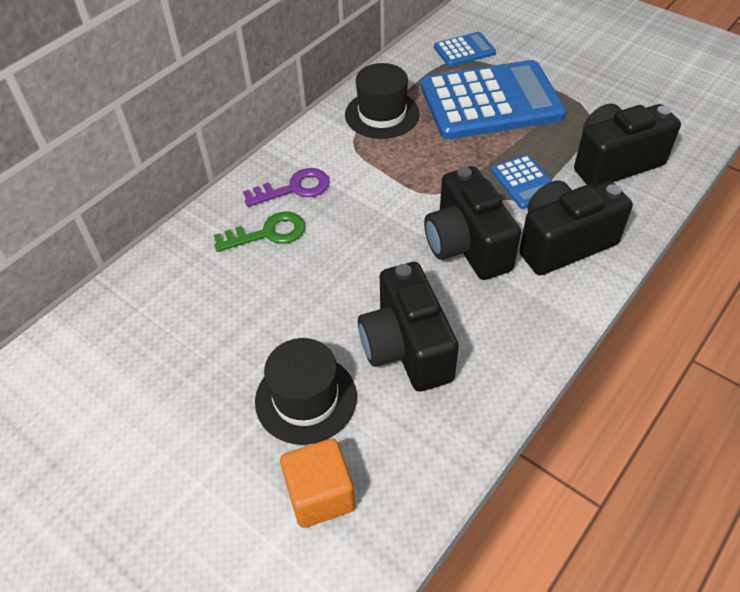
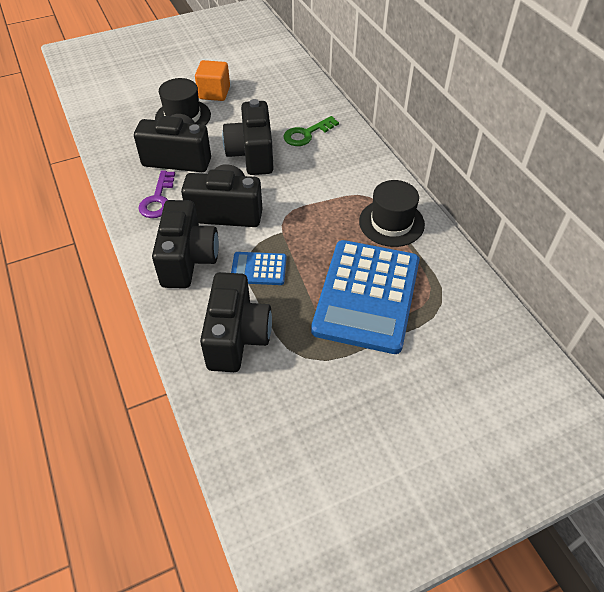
camera: 115 degrees right, 0 degrees up
green key [214,211,306,252] -> green key turned 45 degrees clockwise [283,116,339,146]
purple key [243,168,330,207] -> purple key moved to [138,171,175,218]
orange cube [280,439,355,528] -> orange cube moved to [195,60,230,101]
blue calculator [434,32,496,67] -> none
none -> black camera [222,99,274,175]

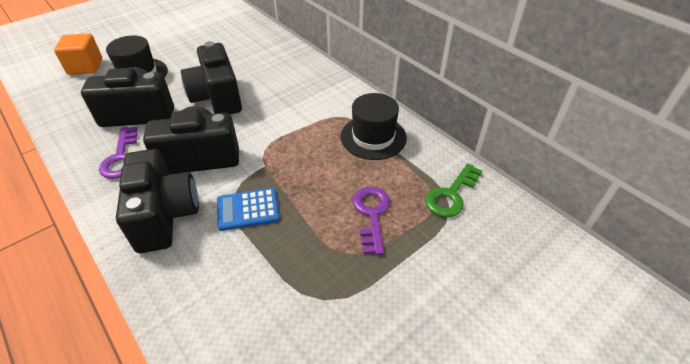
camera: 15 degrees left, 5 degrees down
orange cube [195,60,230,101] -> orange cube moved to [54,33,102,75]
black camera [200,272,272,372] -> none
green key [283,116,339,146] -> green key moved to [425,163,482,217]
blue calculator [311,240,419,354] -> purple key [352,186,390,255]

